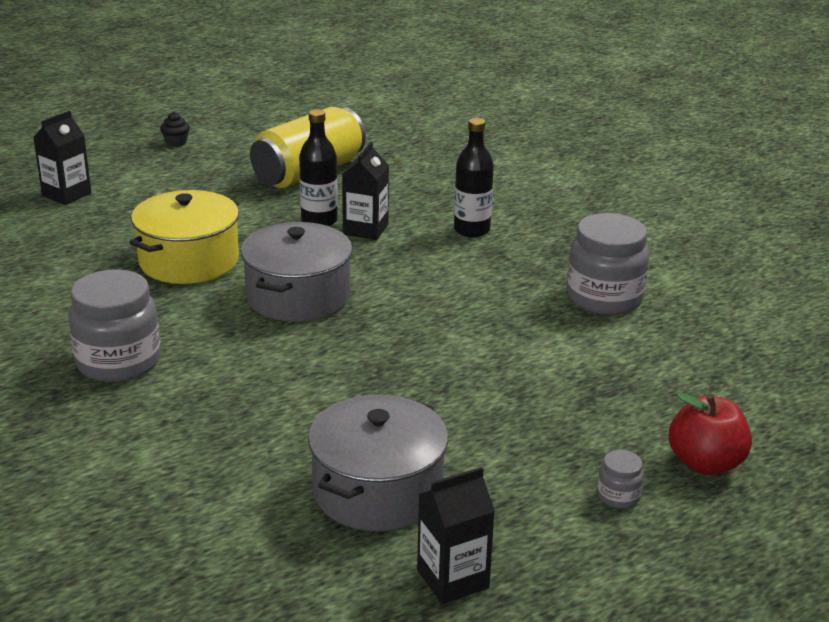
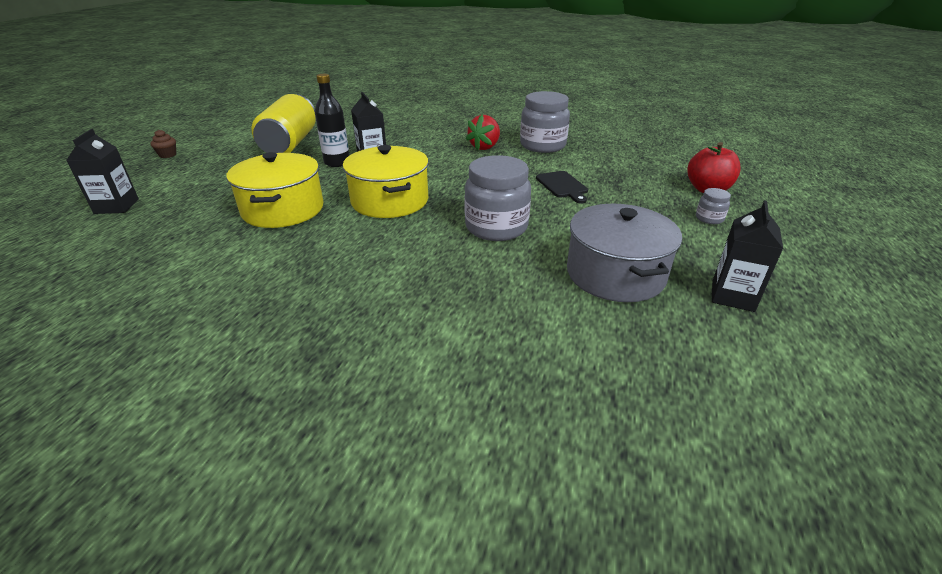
camera: 40 degrees left, 5 degrees up
grey jar [68,269,161,382] -> grey jar moved to [464,155,531,241]
black cupcake [160,112,190,147] -> brown cupcake [150,130,176,158]
grey pot [241,222,353,322] -> yellow pot [343,145,429,218]
black bottle [454,118,494,238] -> none
none -> red strawberry [466,114,500,151]
none -> black cutting board [536,171,588,204]

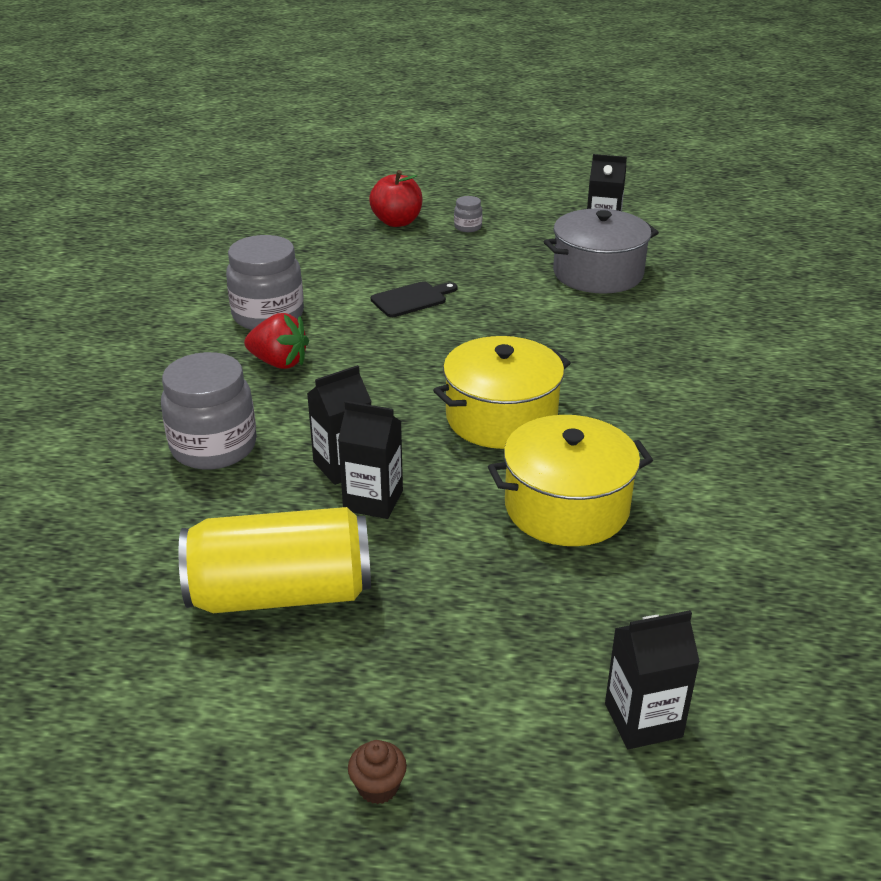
camera: 100 degrees left, 0 degrees up
black bottle [315,74,350,167] -> black carton [338,401,403,519]
grey jar [464,155,531,241] -> grey jar moved to [161,352,257,470]

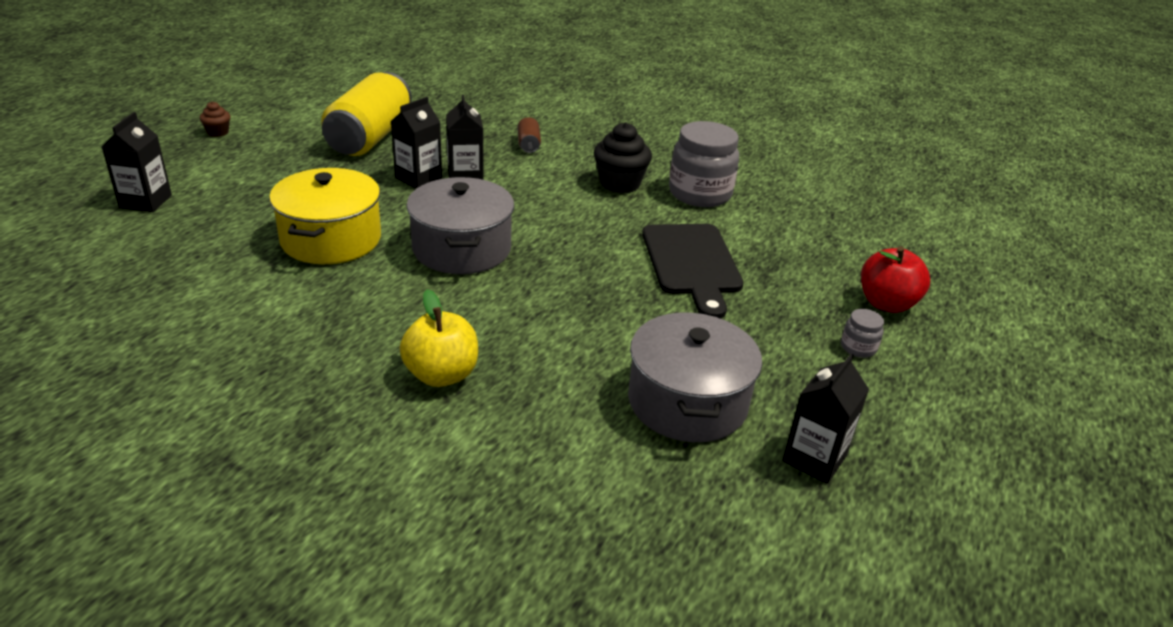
camera: 110 degrees right, 0 degrees up
grey jar [161,352,257,470] -> brown can [517,117,541,153]
red strawberry [244,313,309,369] -> black cupcake [594,122,652,193]
black cutting board [371,281,458,317] -> black cutting board [642,224,744,319], size x1.72
yellow pot [433,336,571,449] -> grey pot [406,177,514,274]
none -> yellow apple [400,289,478,387]

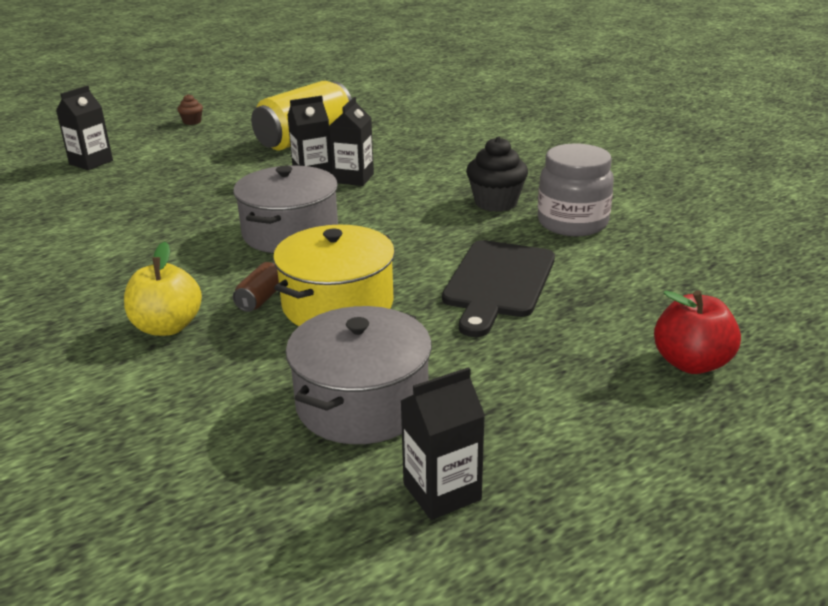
camera: 30 degrees right, 5 degrees down
yellow pot [269,168,381,264] -> yellow pot moved to [273,225,395,326]
brown can [517,117,541,153] -> brown can moved to [233,262,279,312]
grey jar [841,309,884,358] -> none

